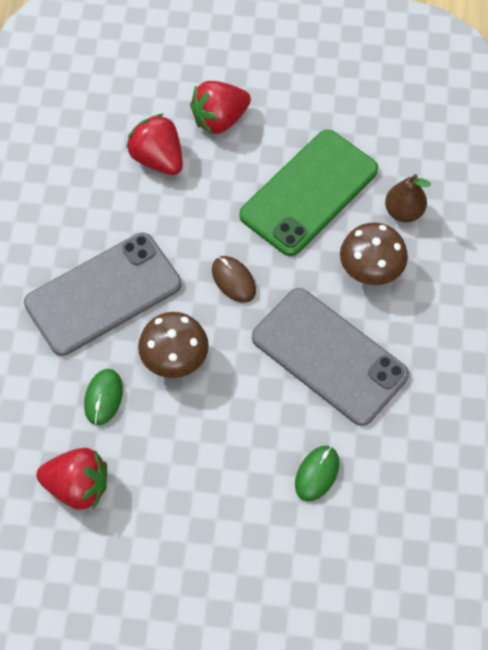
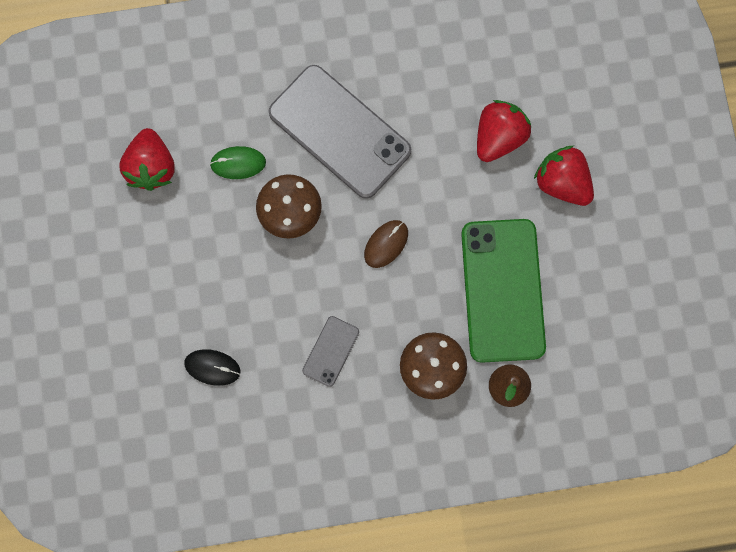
camera: 75 degrees right, 15 degrees up
green phone [239,130,378,256] -> green phone turned 60 degrees clockwise [461,219,546,363]
grey phone [252,288,409,426] -> grey phone [302,316,359,387], size x0.46
green mouse [295,446,339,501] -> black mouse [184,349,240,386]

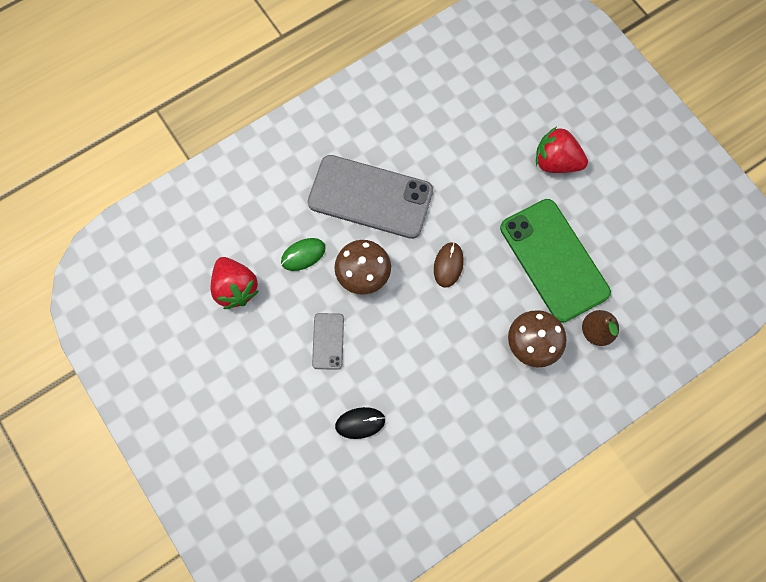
camera: 25 degrees left, 5 degrees down
grey phone [302,316,359,387] -> grey phone moved to [312,313,344,370]
red strawberry [477,100,531,162] -> none

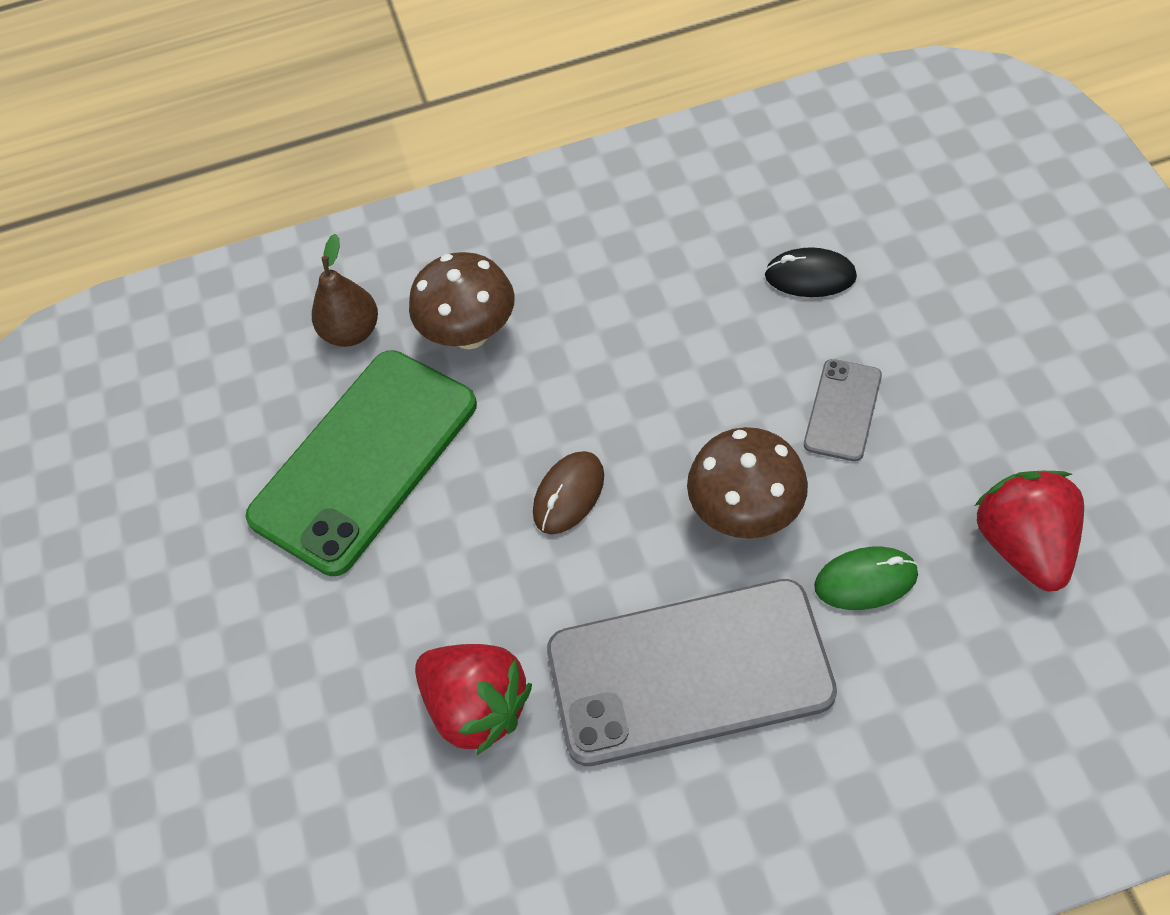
camera: 155 degrees left, 15 degrees down
grey phone [308,155,433,239] -> grey phone turned 45 degrees counterclockwise [547,579,837,766]
green phone [500,199,611,323] -> green phone turned 45 degrees clockwise [245,350,477,576]
red strawberry [536,127,588,173] -> red strawberry moved to [415,644,532,755]

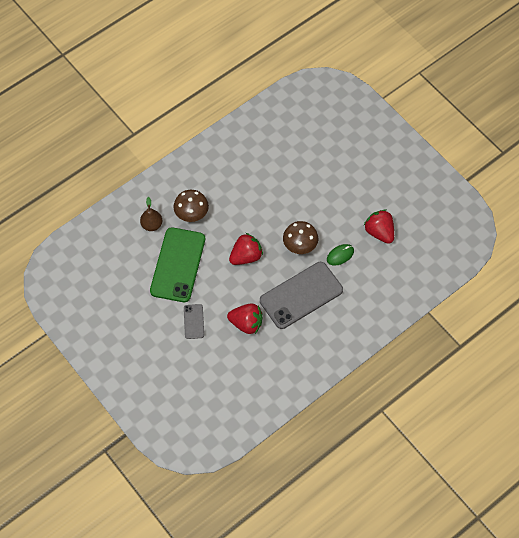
camera: 30 degrees left, 5 degrees up
brown mouse [533,451,604,534] -> red strawberry [229,233,263,265]
black mouse [764,247,857,297] -> none
grey phone [804,359,882,462] -> grey phone moved to [184,304,204,339]

